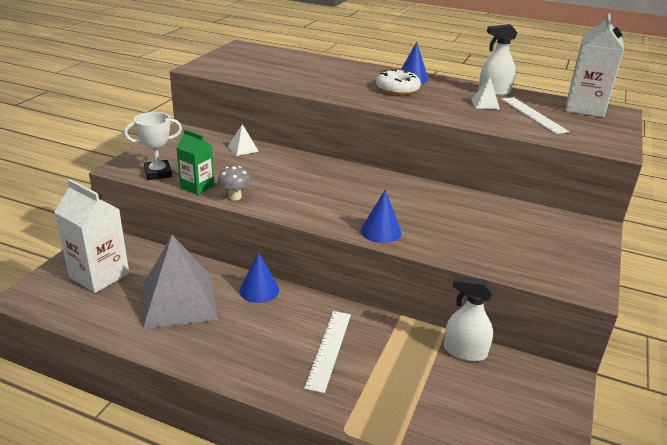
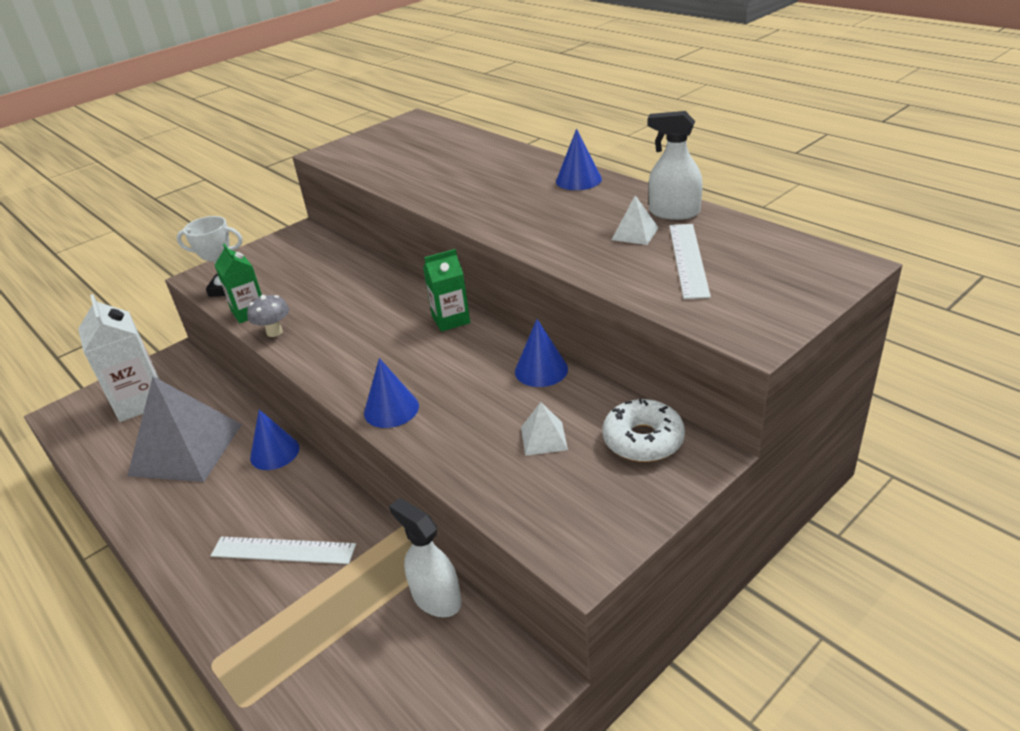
camera: 30 degrees right, 5 degrees up
white pyramid [228,124,259,156] -> white pyramid moved to [521,402,568,456]
white ruler [304,311,351,393] -> white ruler turned 60 degrees clockwise [211,537,356,564]
white donut [376,69,421,95] -> white donut moved to [603,398,685,462]
white carton [565,13,624,118] -> none
none -> green carton [423,249,470,332]
none -> blue cone [515,319,568,387]

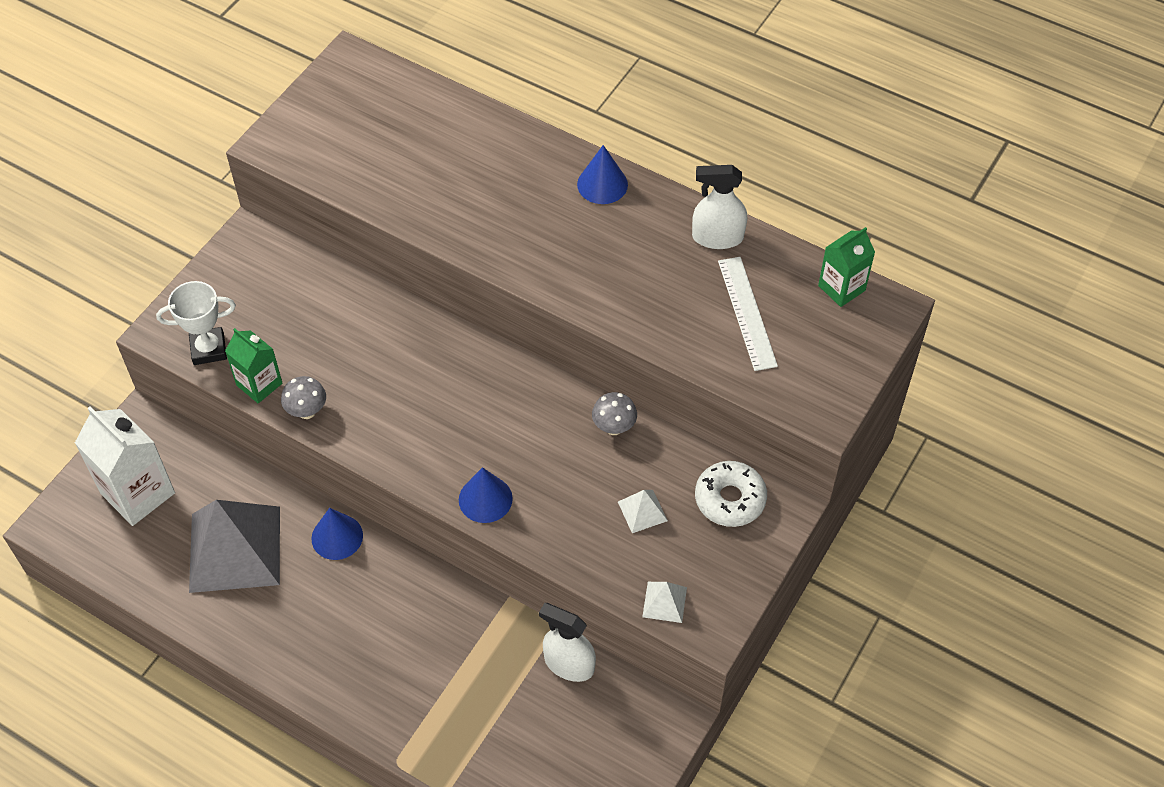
camera: 20 degrees left, 20 degrees up
white ruler [211,537,356,564] -> none
green carton [423,249,470,332] -> green carton moved to [818,227,875,307]
blue cone [515,319,568,387] -> grey mushroom [592,392,637,435]
white pyramid [612,195,659,245] -> white pyramid moved to [642,582,687,623]

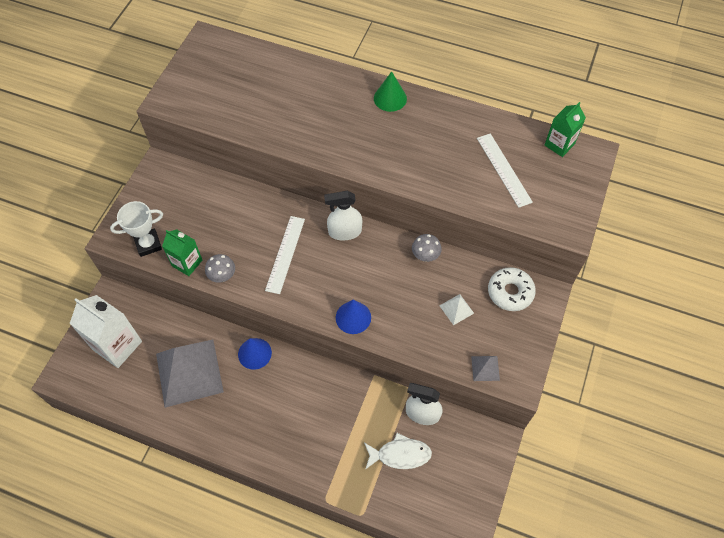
camera: 10 degrees left, 5 degrees up
blue cone [577,145,628,204] -> green cone [374,71,407,112]
white pyramid [642,582,687,623] -> grey pyramid [471,356,500,381]
white spray bottle [692,165,747,249] -> white spray bottle moved to [324,191,362,241]
none -> white ruler [265,216,305,294]
none -> white fish [364,433,432,470]

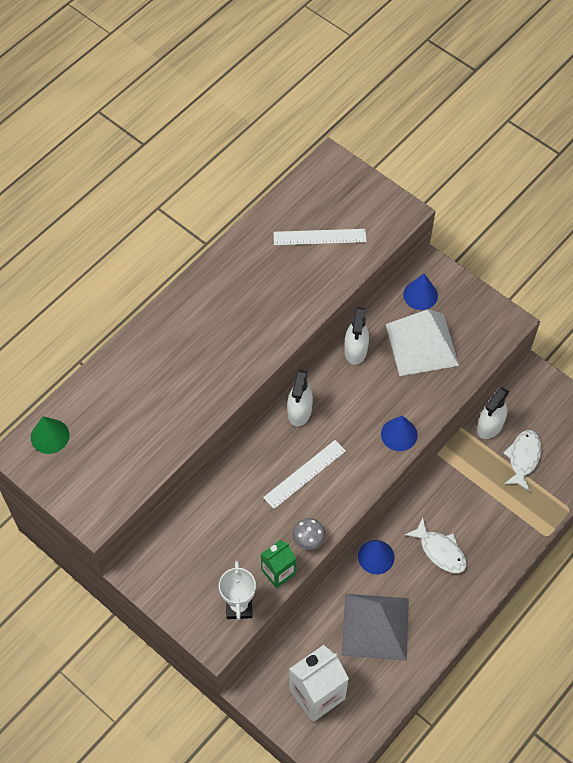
camera: 70 degrees left, 0 degrees up
white ruler [265,216,305,294] -> white ruler turned 75 degrees counterclockwise [263,440,346,509]
green cone [374,71,407,112] -> green cone moved to [31,416,69,454]
grey mushroom [412,234,442,262] -> white spray bottle [344,307,369,365]
white pyramid [439,294,474,325] -> white pyramid [386,309,459,376], size x2.42
grey pyramid [471,356,500,381] -> none
white donut [488,267,536,311] -> blue cone [403,274,438,310]
green carton [545,102,586,157] -> none
none -> white fish [404,517,466,573]

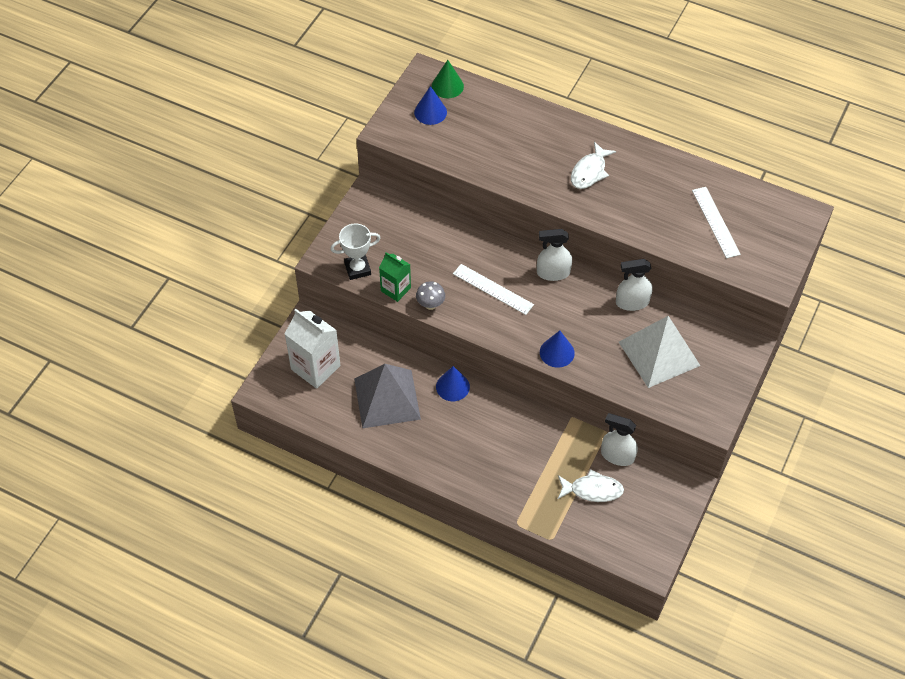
camera: 75 degrees right, 5 degrees down
blue cone [403,274,438,310] -> blue cone moved to [414,86,447,125]
white fish [404,517,466,573] -> white fish moved to [571,142,616,189]

